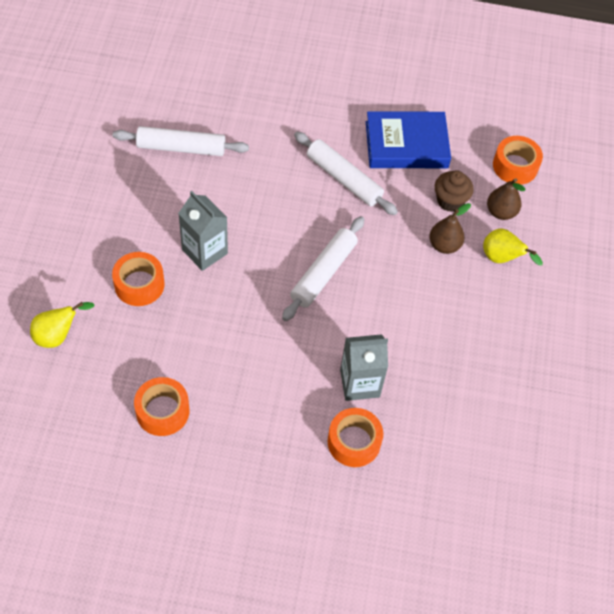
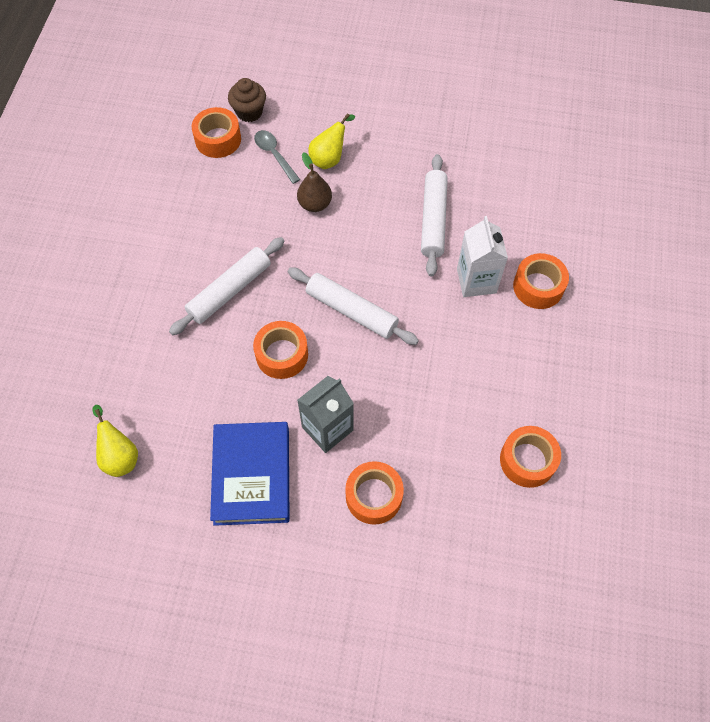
camera: 85 degrees left, 5 degrees up
yellow pear [30,302,95,348] -> yellow pear moved to [92,405,138,477]
white rolling pin [113,126,249,156] -> white rolling pin moved to [421,154,448,277]
grey carton [340,334,388,401] -> white carton [457,216,508,297]
blue book [366,111,451,168] -> blue book moved to [210,422,290,526]
brown cupcake [435,170,474,212] -> brown cupcake moved to [228,78,266,122]
brown pear [487,178,526,220] -> grey spoon [254,130,300,184]
none -> orange tape [253,321,308,379]

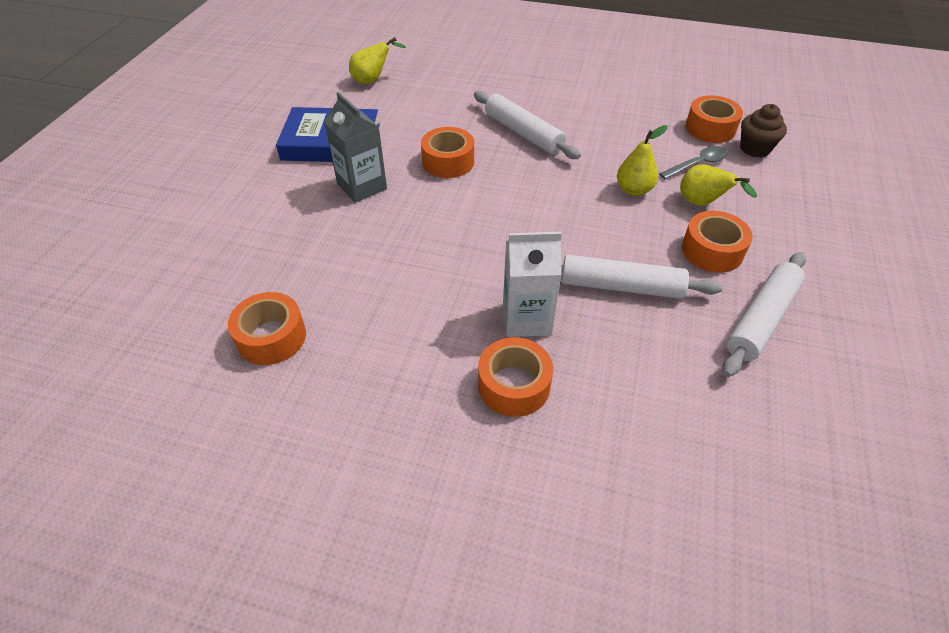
camera: 95 degrees right, 15 degrees down
white rolling pin [288,267,419,345] -> white rolling pin moved to [722,252,806,377]
brown pear [297,152,332,212] -> yellow pear [617,125,668,196]
orange tape [345,461,404,525] -> orange tape moved to [682,211,753,273]

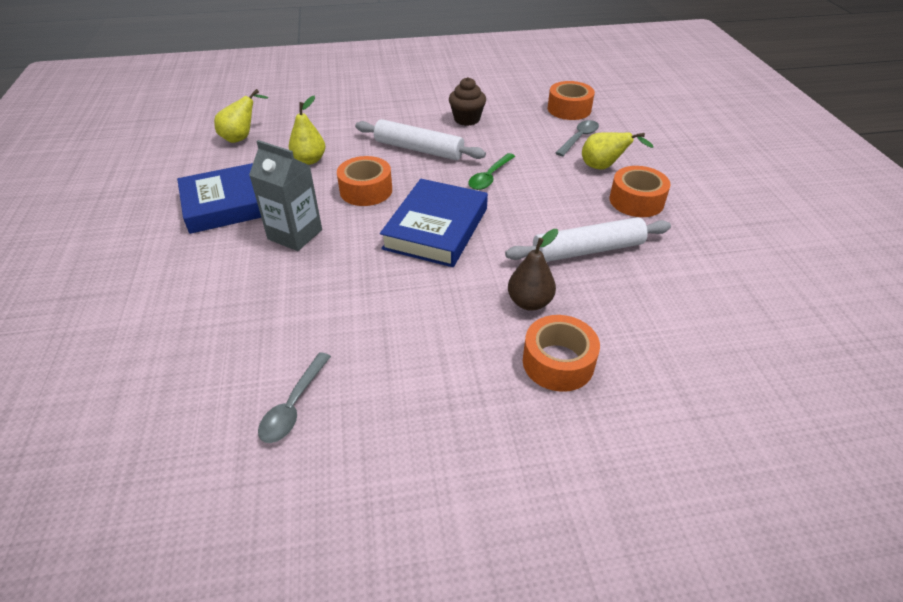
camera: 25 degrees left, 5 degrees down
orange tape [228,292,306,365] -> grey spoon [258,352,331,443]
white carton [503,232,562,337] -> brown pear [508,229,558,311]
yellow pear [617,125,668,196] -> yellow pear moved to [289,96,325,165]
white rolling pin [722,252,806,377] -> none
brown cupcake [740,104,787,158] -> brown cupcake moved to [449,77,486,126]
none -> blue book [380,179,488,267]
none -> green spoon [468,153,515,190]

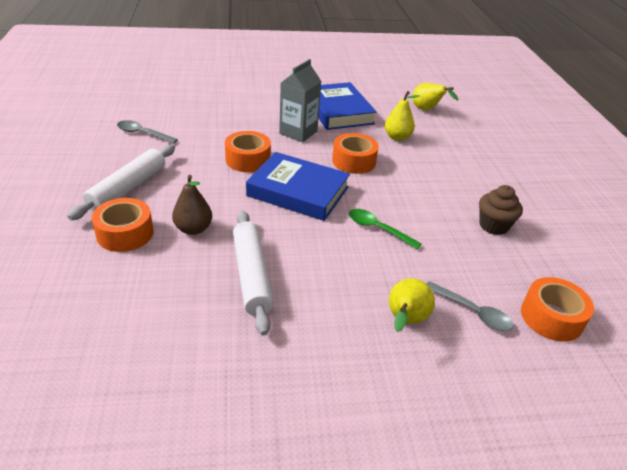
camera: 90 degrees right, 5 degrees down
white rolling pin [355,119,486,160] -> white rolling pin moved to [67,145,175,220]
orange tape [609,166,671,217] -> orange tape moved to [225,131,271,172]

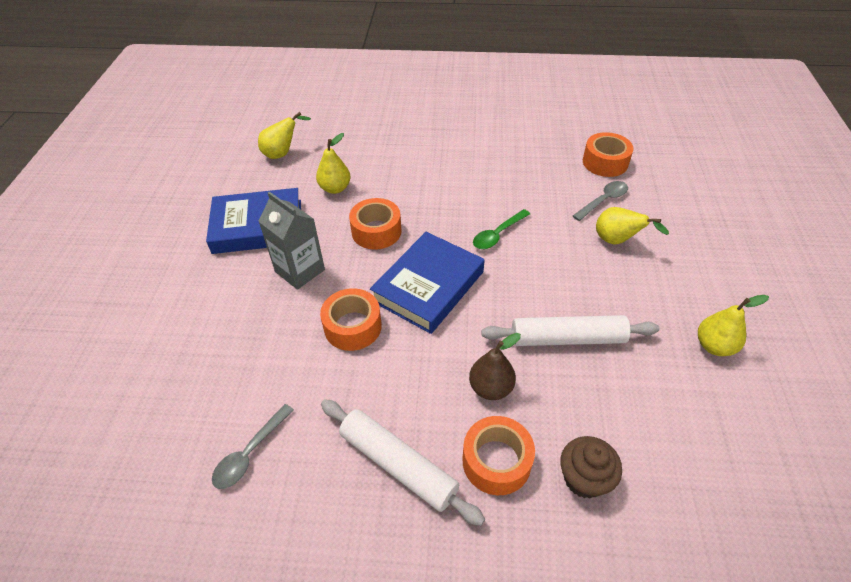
camera: 75 degrees left, 10 degrees up
brown cupcake [479,185,523,235] -> brown cupcake moved to [560,436,622,499]
none -> yellow pear [698,295,769,356]

